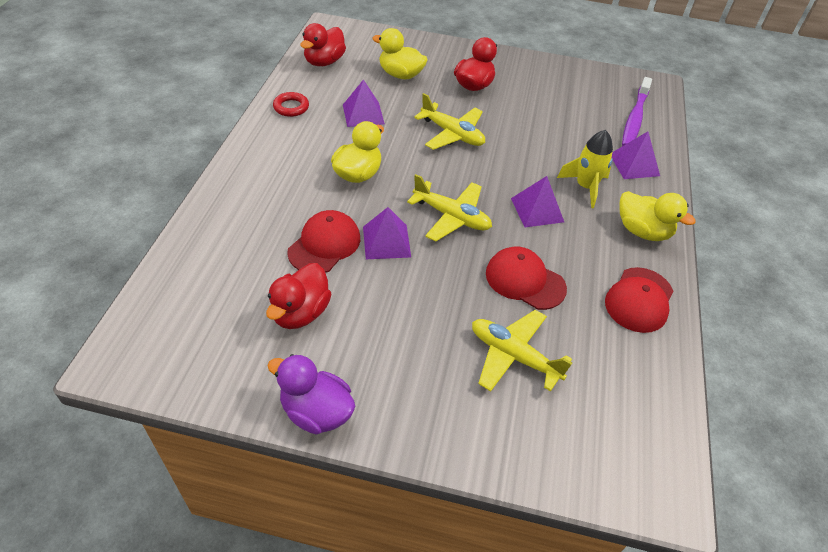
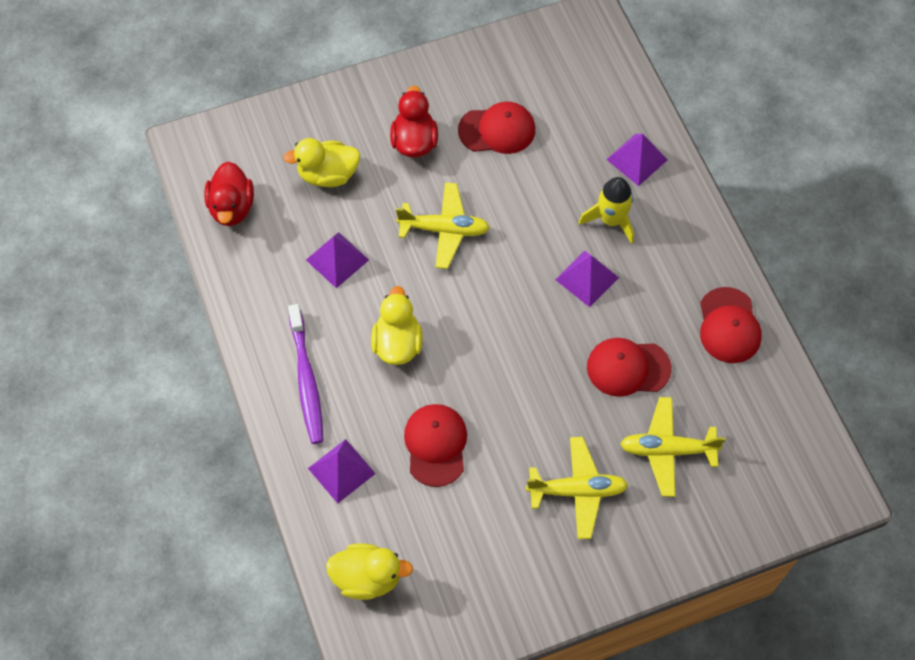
camera: 30 degrees left, 15 degrees up
red duck [266,263,331,329] -> none
purple duck [267,354,356,434] -> none
red ring [273,92,309,117] -> none
purple pyramid [363,207,411,259] -> purple pyramid moved to [308,439,376,503]
yellow plane [407,174,492,242] -> yellow plane moved to [526,437,628,539]
yellow duck [619,191,696,241] -> yellow duck moved to [326,543,413,600]
purple toothbrush [622,77,652,146] -> purple toothbrush moved to [288,304,324,444]
none -> red cap [458,102,535,154]

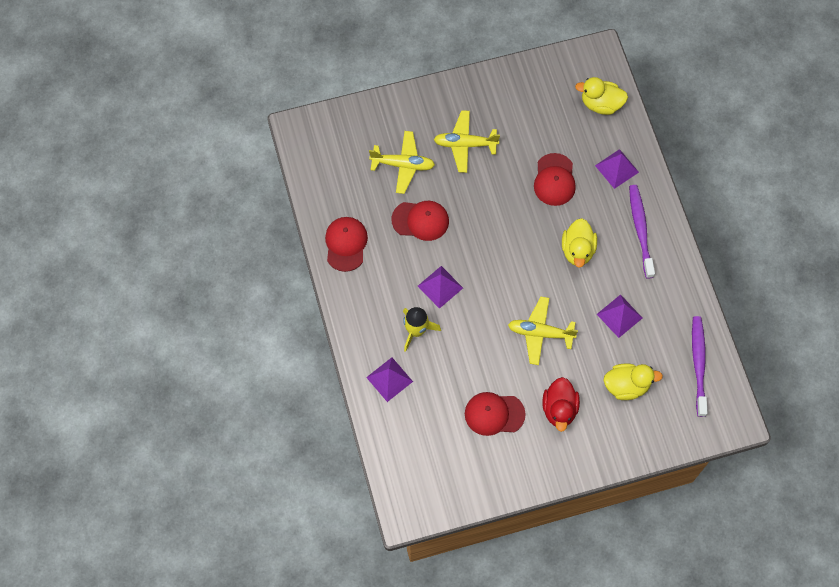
camera: 175 degrees left, 5 degrees up
red duck [204,162,254,226] -> purple toothbrush [692,316,708,417]

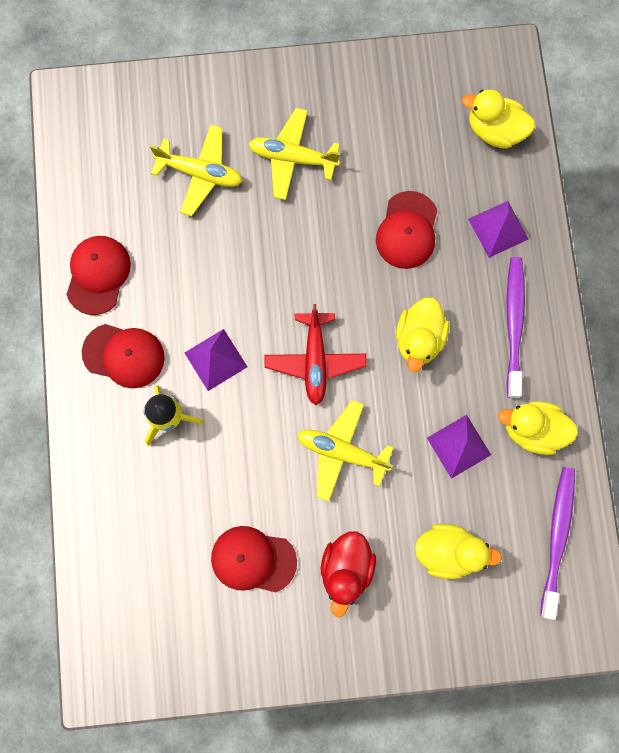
camera: 10 degrees right, 10 degrees up
purple pyramid [366,358,413,402] -> none
red cap [391,201,449,241] -> red cap moved to [82,324,165,388]
none -> red plane [265,304,366,405]
none -> yellow duck [498,401,578,455]

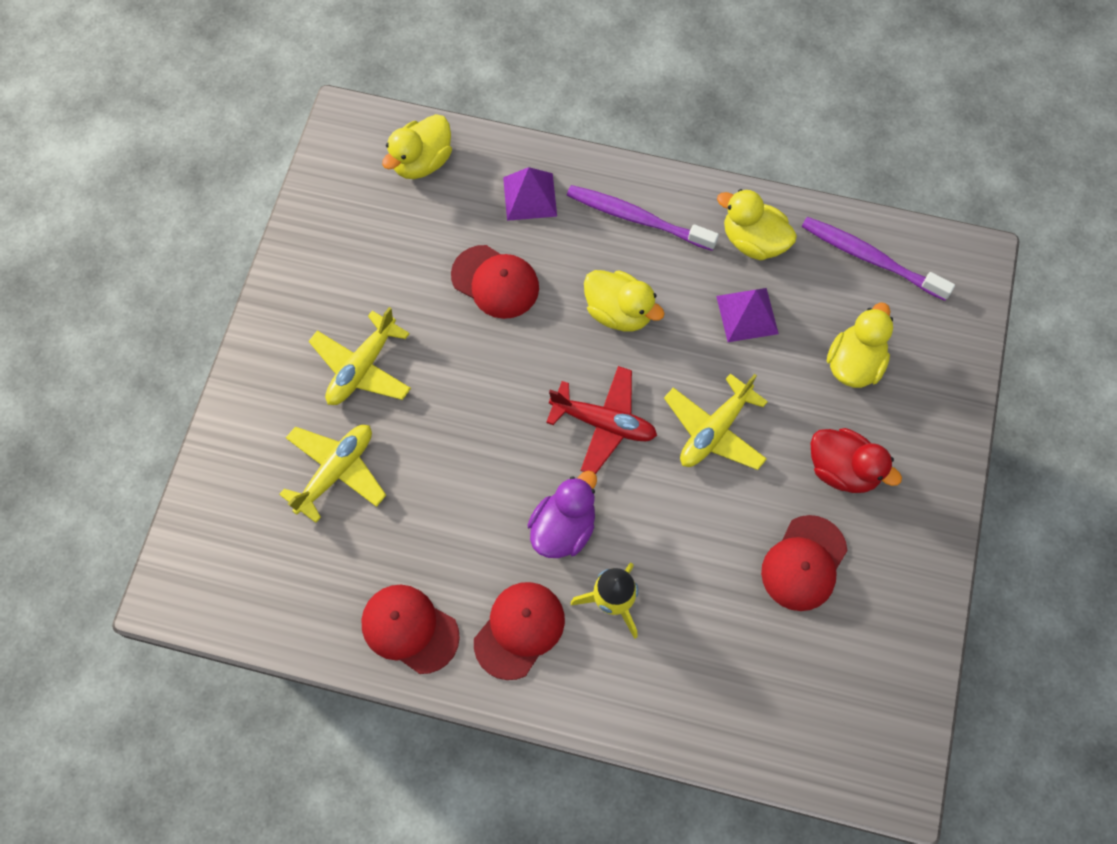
camera: 70 degrees left, 10 degrees down
purple pyramid [185,329,247,391] -> purple duck [527,470,597,558]
yellow duck [498,401,578,455] -> yellow duck turned 90 degrees clockwise [717,189,797,260]

